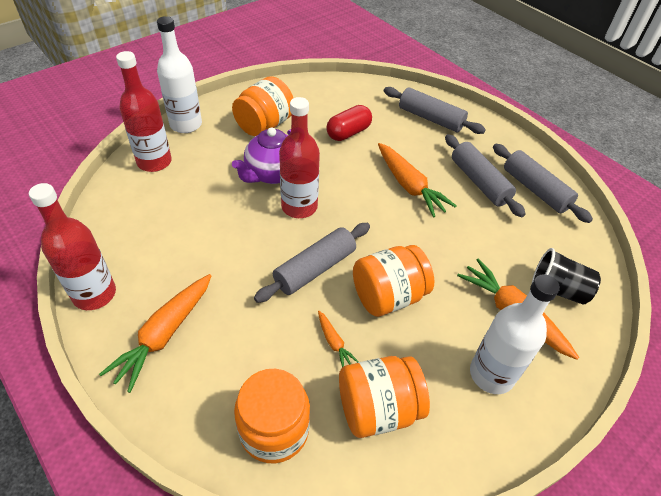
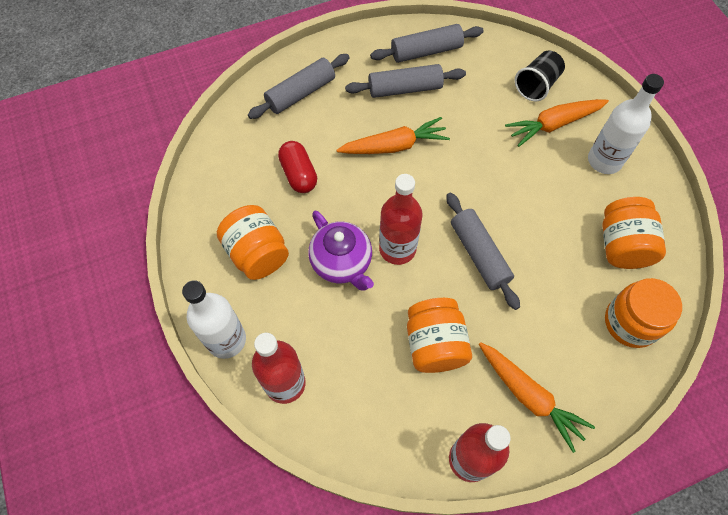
camera: 70 degrees left, 15 degrees up
orange carrot [318,311,359,367] -> none
orange jar [353,245,434,317] -> orange jar moved to [407,298,472,373]

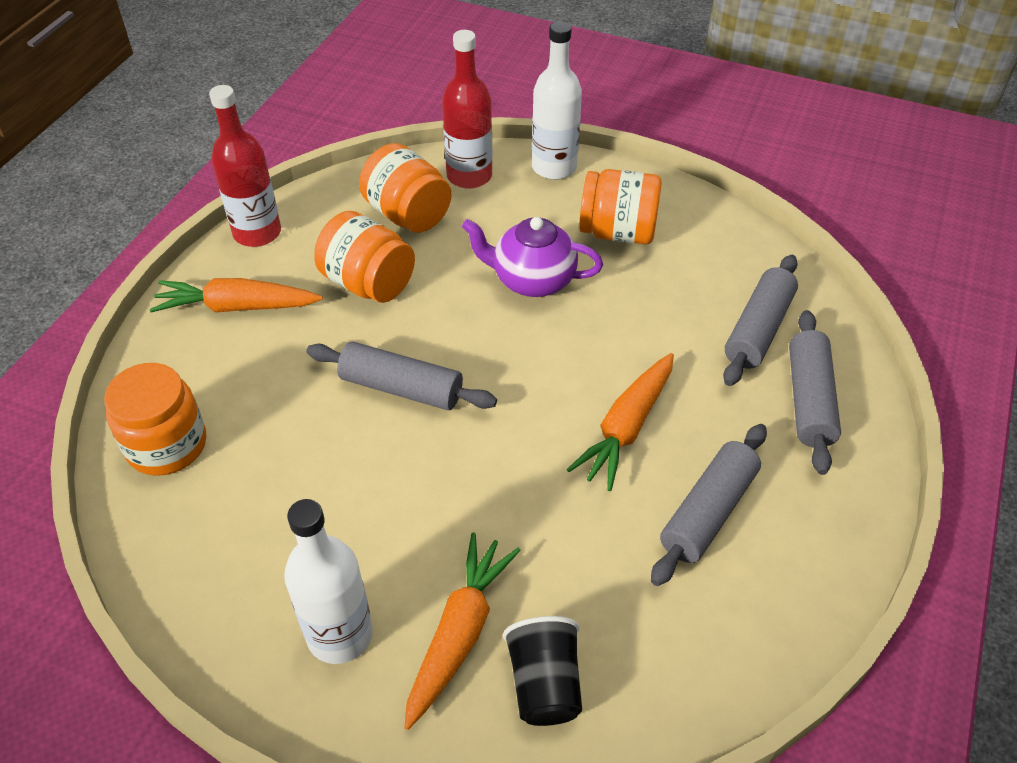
camera: 135 degrees right, 15 degrees down
red capsule [278,141,317,193] -> none
grey rolling pin [370,24,484,63] -> grey rolling pin moved to [723,255,798,386]
red bottle [379,174,423,265] -> none
orange jar [602,197,666,269] -> orange jar moved to [359,143,451,232]

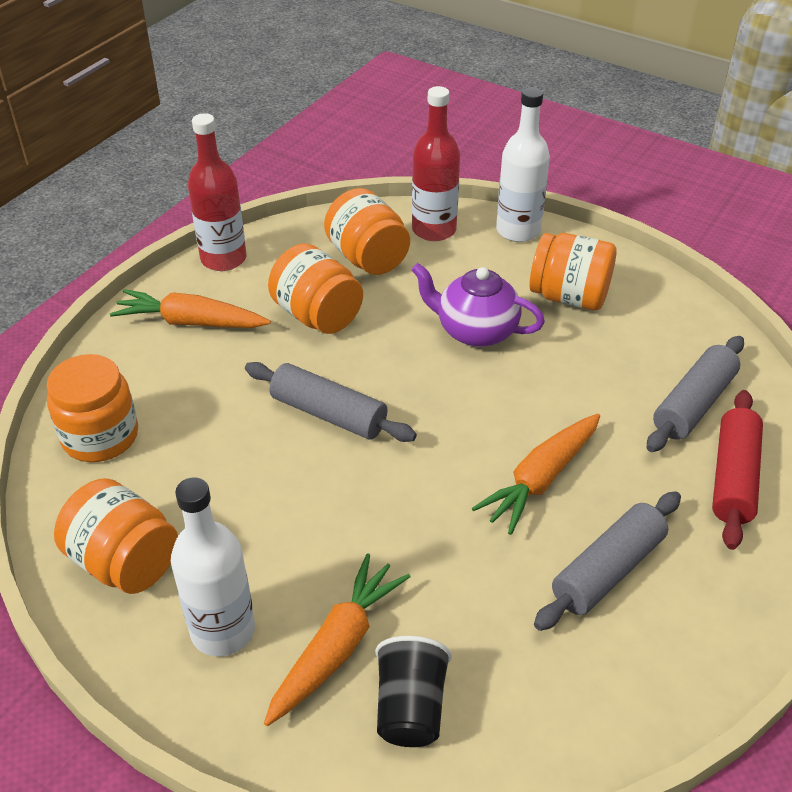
camera: 10 degrees right, 5 degrees down
grey rolling pin [789,310,841,475] -> red rolling pin [712,390,763,550]
none -> orange jar [54,478,178,594]

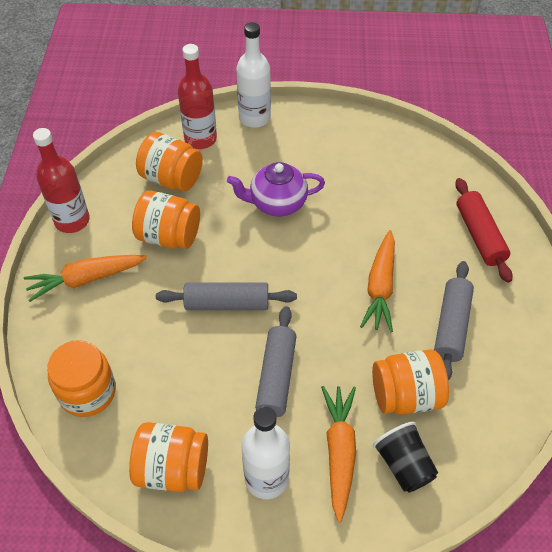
camera: 30 degrees left, 10 degrees up
orange jar [529,233,616,310] -> orange jar moved to [372,349,449,415]
grey rolling pin [647,336,744,452] -> grey rolling pin moved to [255,306,297,417]

